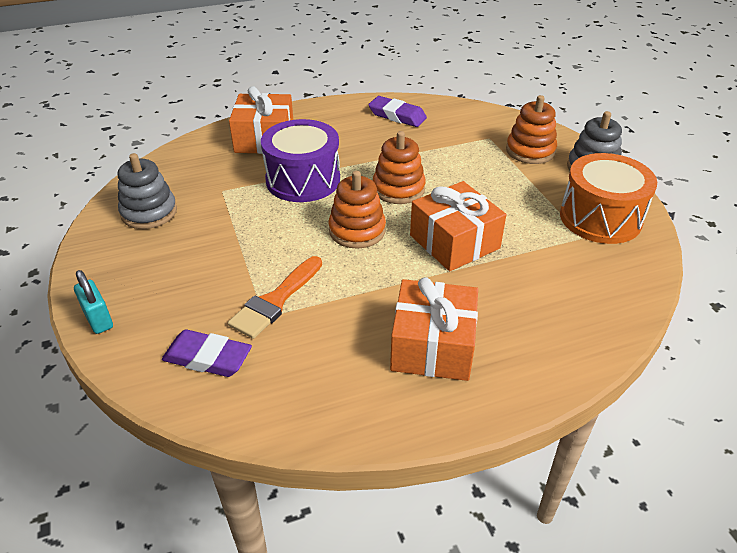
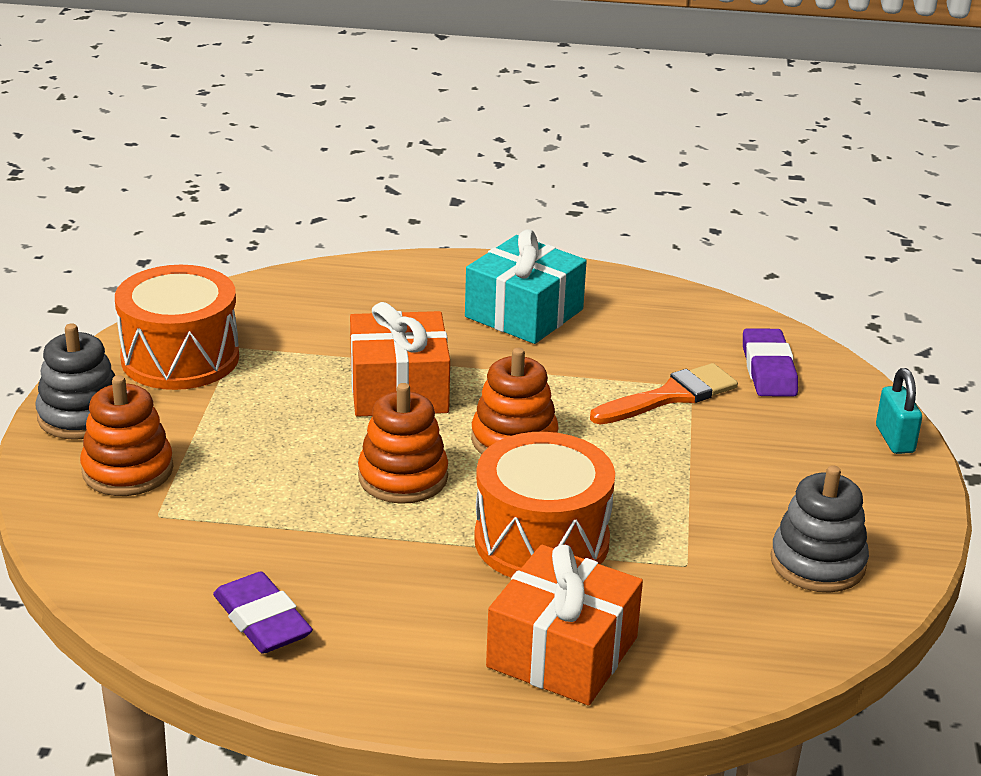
camera: 155 degrees left, 10 degrees down
purple eraser [162,330,252,377] -> purple eraser turned 45 degrees clockwise [743,328,798,396]
purple drum [261,119,340,202] -> orange drum [474,432,615,578]
orange gift [390,277,478,381] -> turquoise gift [465,229,587,344]

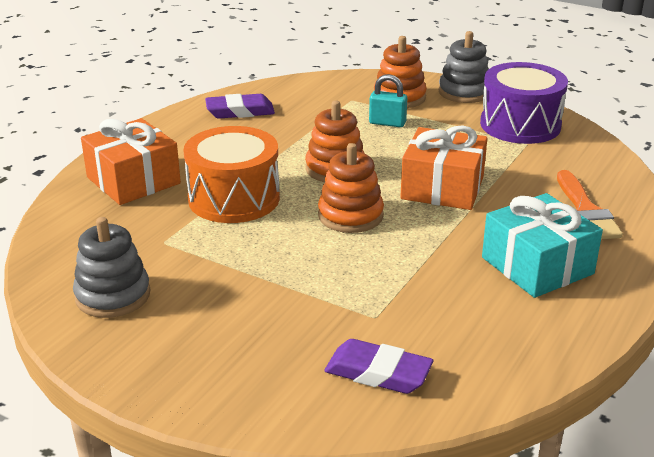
camera: 115 degrees right, 0 degrees up
orange drum [115,265,239,390] -> purple drum [480,62,568,144]
orange brush [590,363,738,424] -> orange brush moved to [557,170,623,239]
turquoise padlock [876,368,922,454] -> turquoise padlock moved to [369,74,407,127]

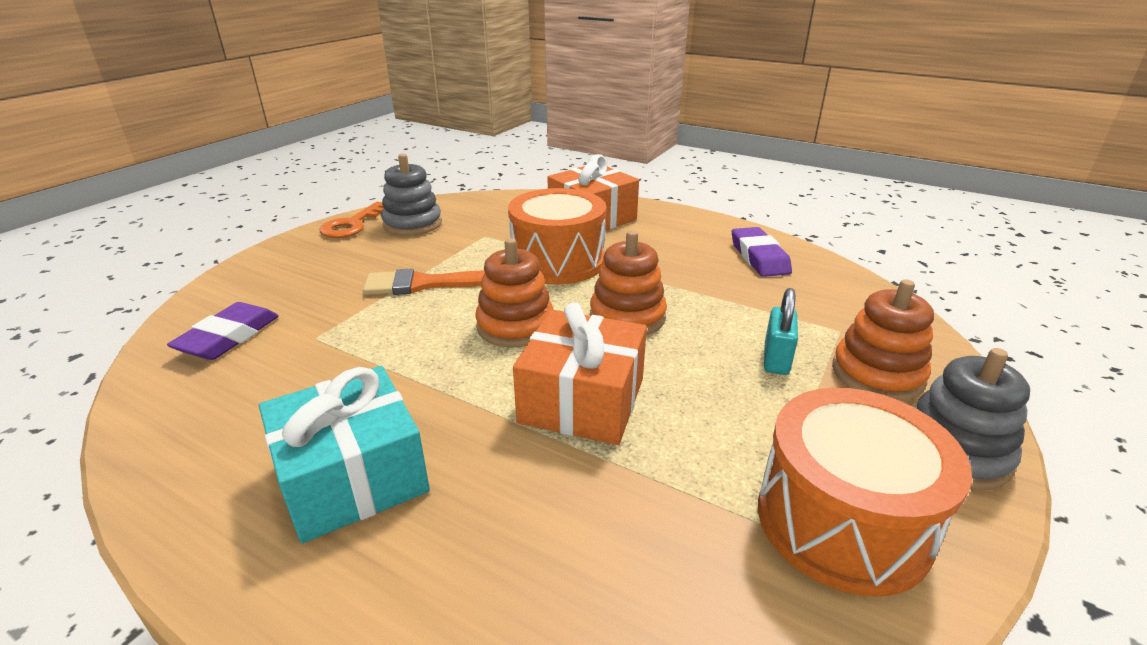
camera: 90 degrees right, 0 degrees up
purple drum [480,62,568,144] -> orange drum [758,387,972,597]
orange brush [557,170,623,239] -> orange brush moved to [363,269,485,295]
none -> orange key [319,202,384,238]

